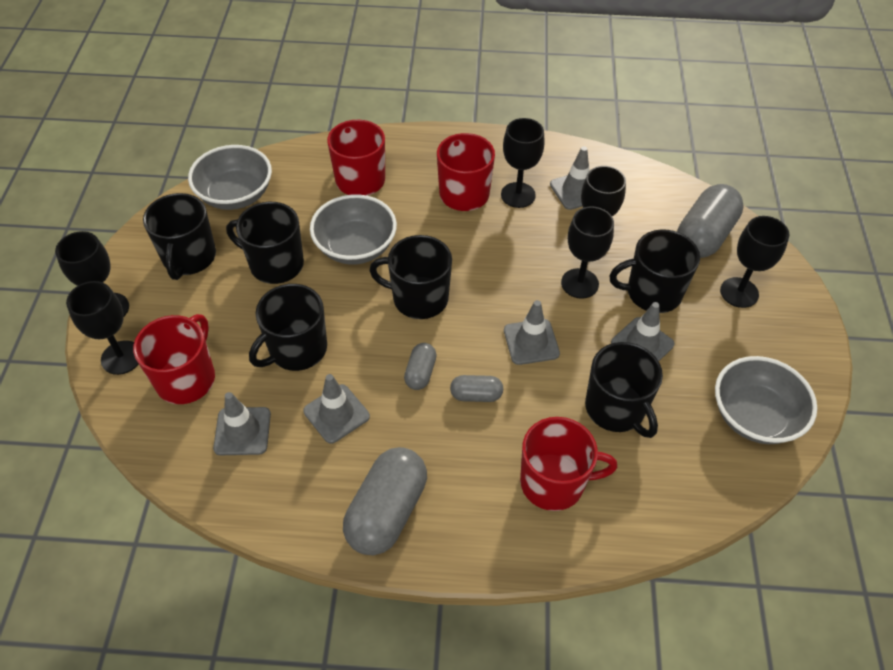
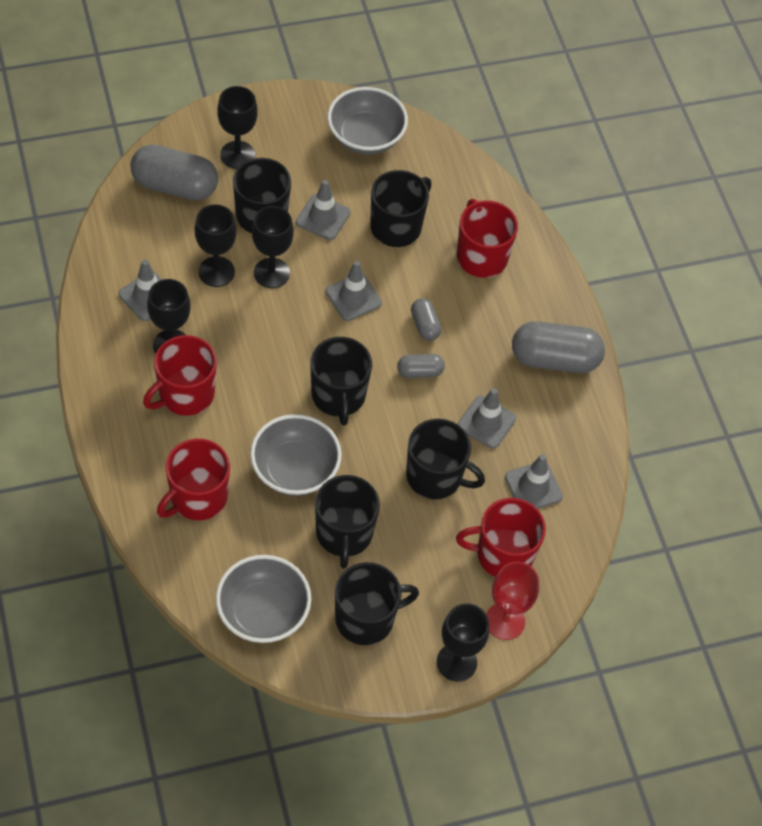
camera: 115 degrees left, 5 degrees up
black goblet [66,281,139,375] -> red goblet [486,562,539,640]

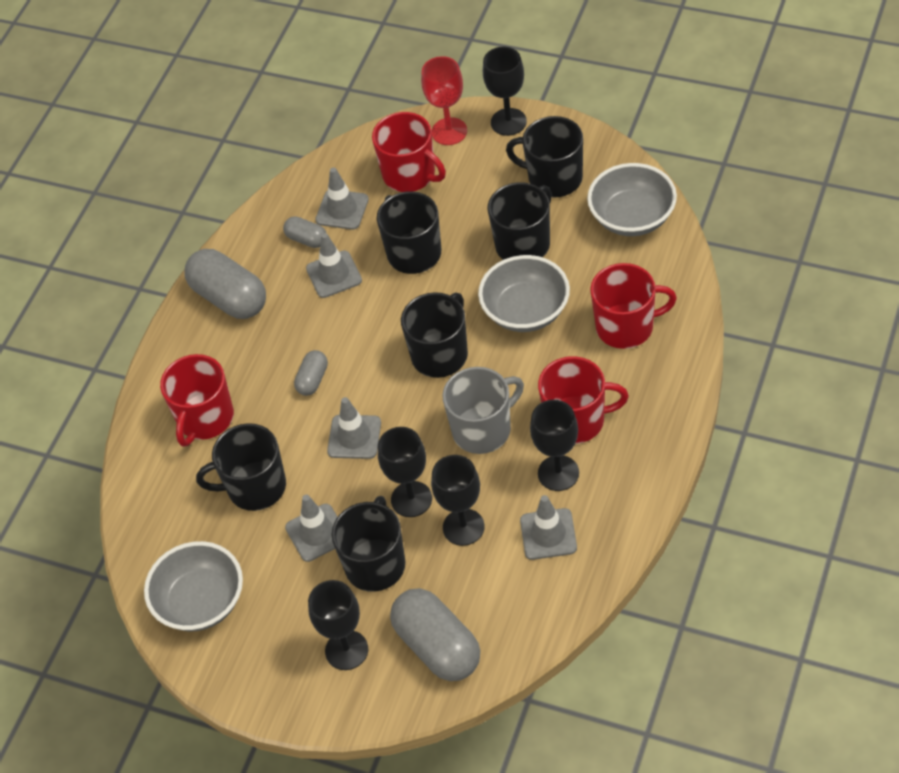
camera: 130 degrees left, 5 degrees down
grey capsule [397,354,445,378] -> grey capsule moved to [283,217,326,248]
none -> grey mug [442,367,524,454]

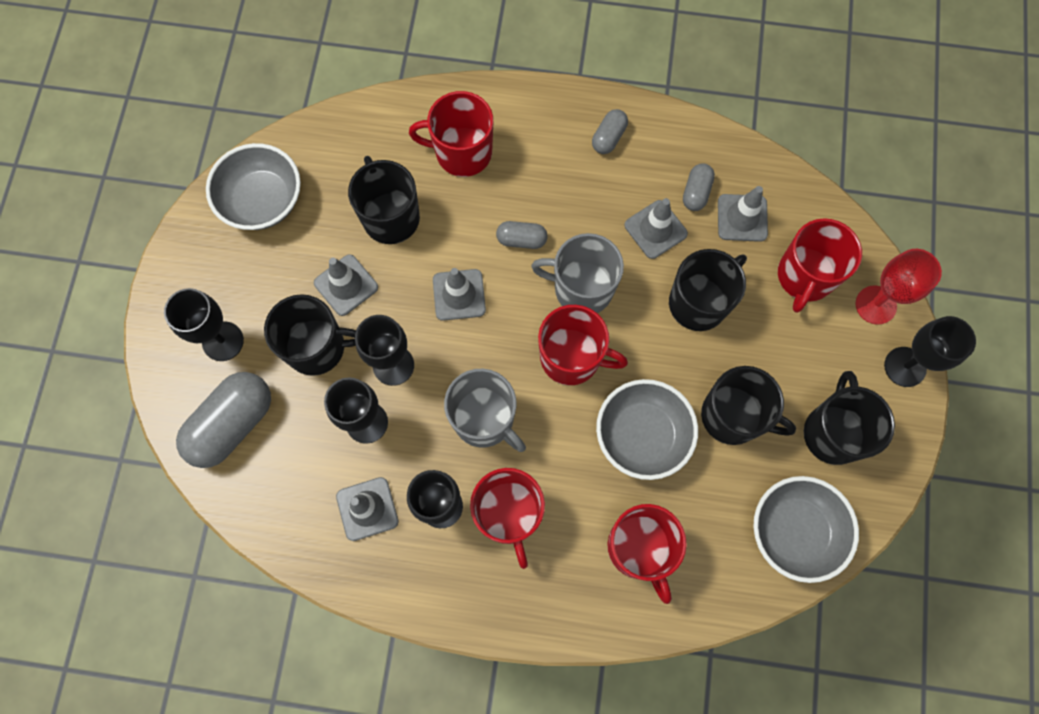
camera: 70 degrees right, 20 degrees up
grey capsule [184,249,266,319] -> grey capsule [592,109,628,154], size x0.51
black mug [401,292,468,378] -> red mug [538,305,628,385]
none -> grey mug [531,233,624,313]

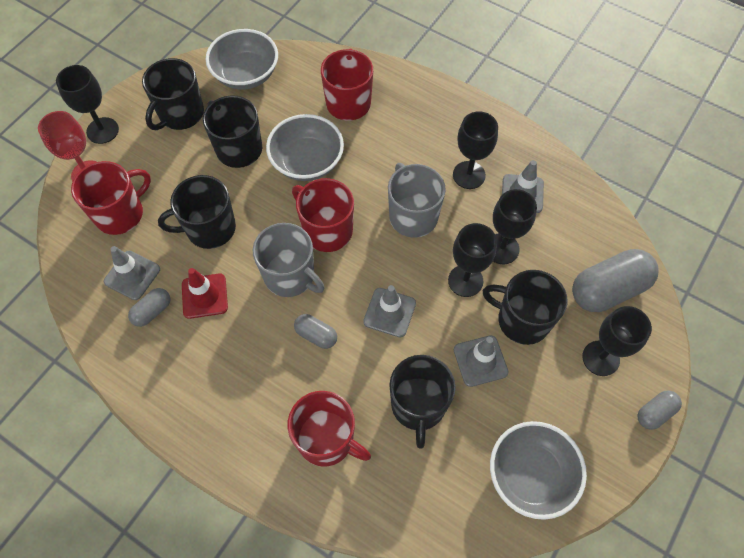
camera: 155 degrees left, 10 degrees down
red mug [470,468,545,569] -> none
grey capsule [592,109,628,154] -> grey capsule moved to [638,390,682,430]
grey traffic cone [624,198,688,259] -> red traffic cone [182,268,228,319]

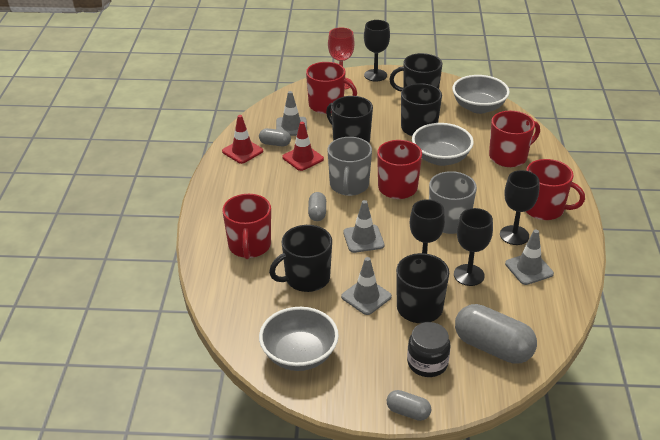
camera: 60 degrees right, 25 degrees down
black goblet [582,306,652,376] -> black jar [407,322,451,377]
none -> red traffic cone [222,115,263,164]
none -> red mug [526,159,585,220]

